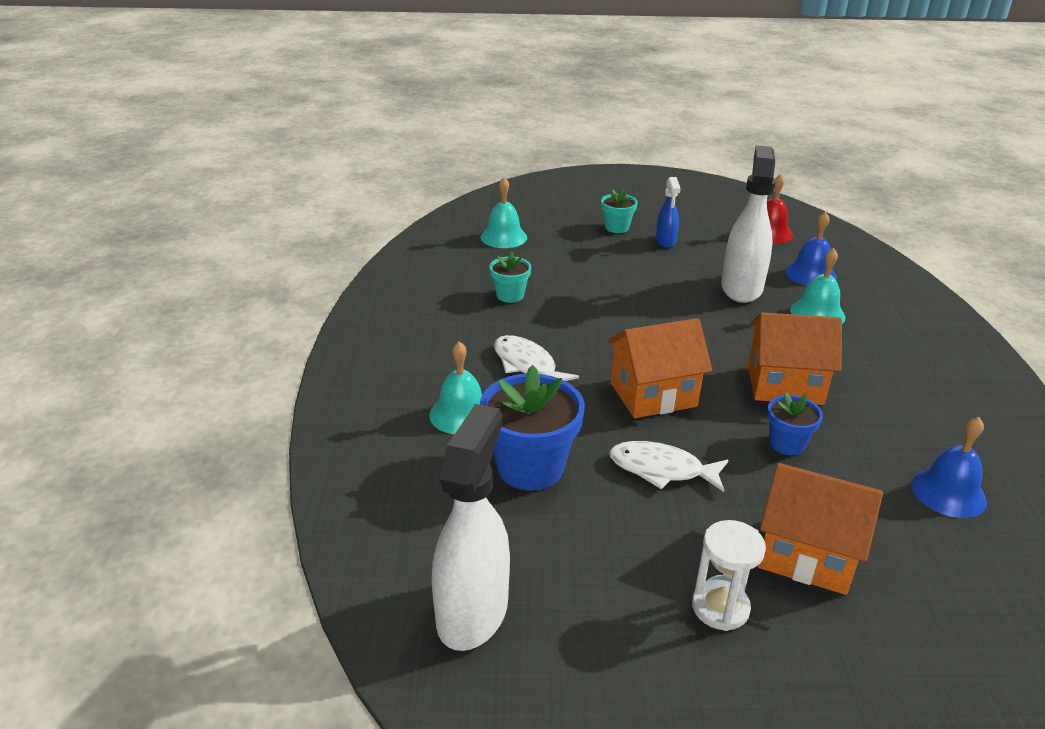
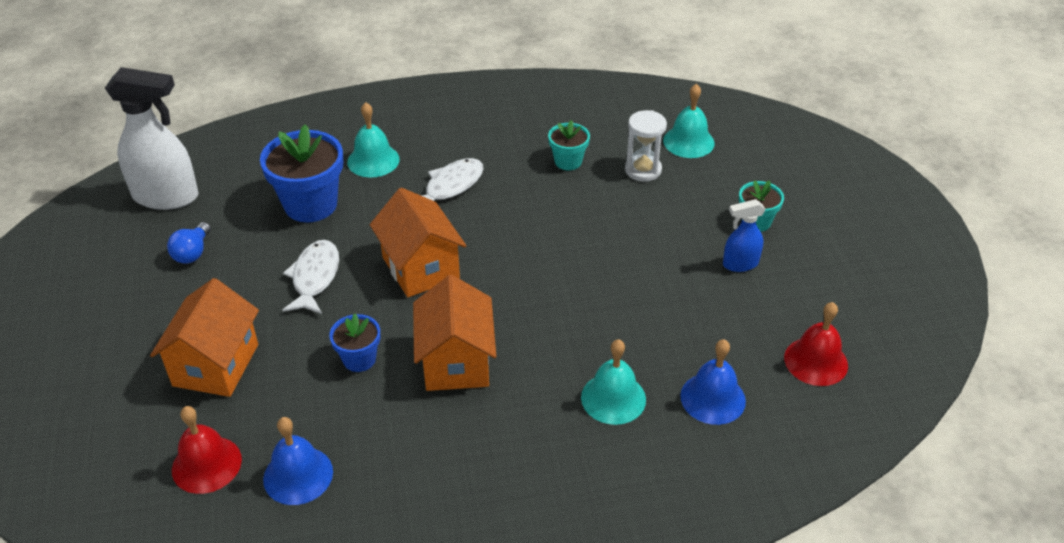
camera: 80 degrees right, 10 degrees up
white hourglass [692,520,766,631] -> white hourglass moved to [625,110,667,182]
white spray bottle [721,145,776,303] -> none
none -> blue light bulb [167,222,211,264]
none -> red bell [172,406,242,494]

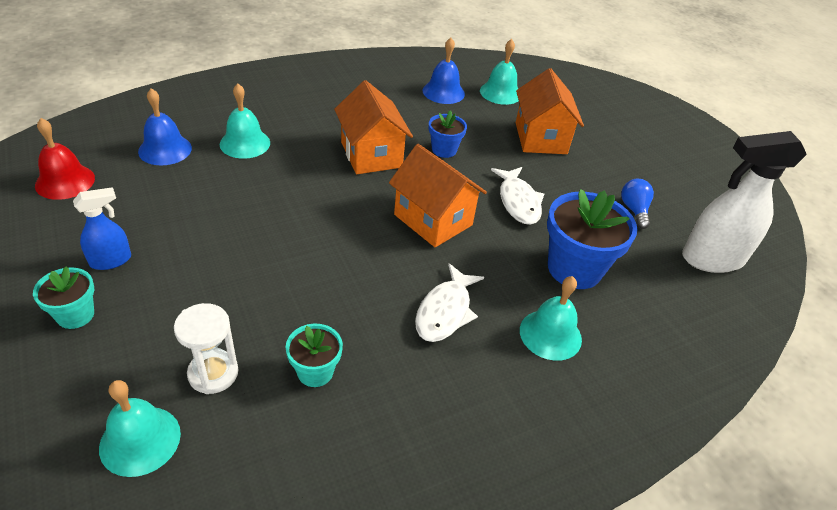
camera: 160 degrees right, 0 degrees up
red bell [172,406,242,494] -> turquoise bell [480,39,519,105]

